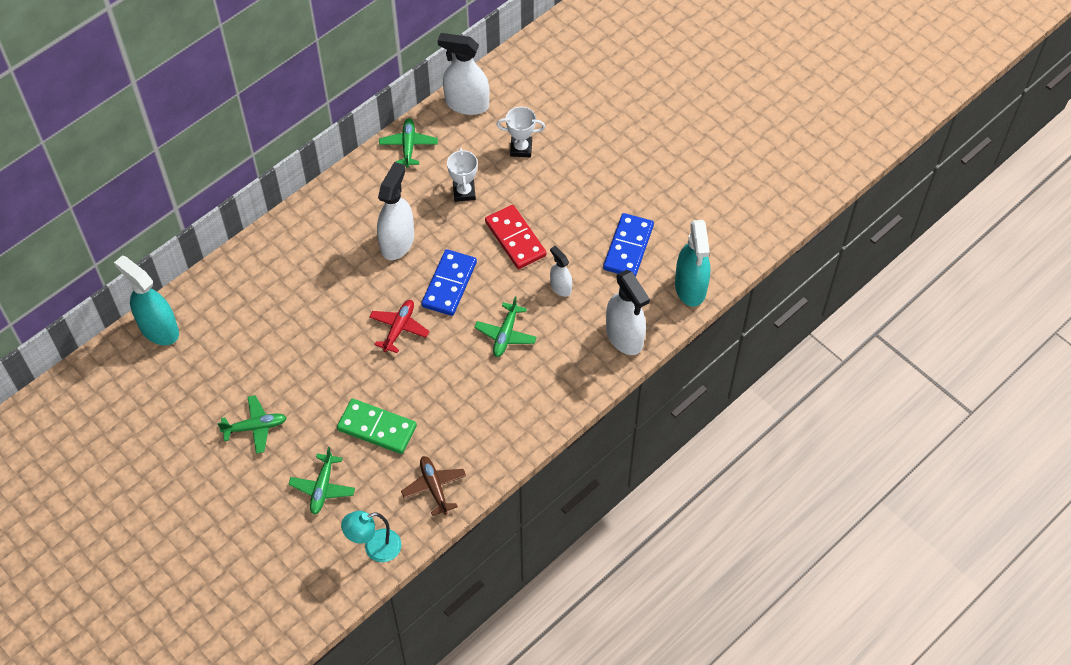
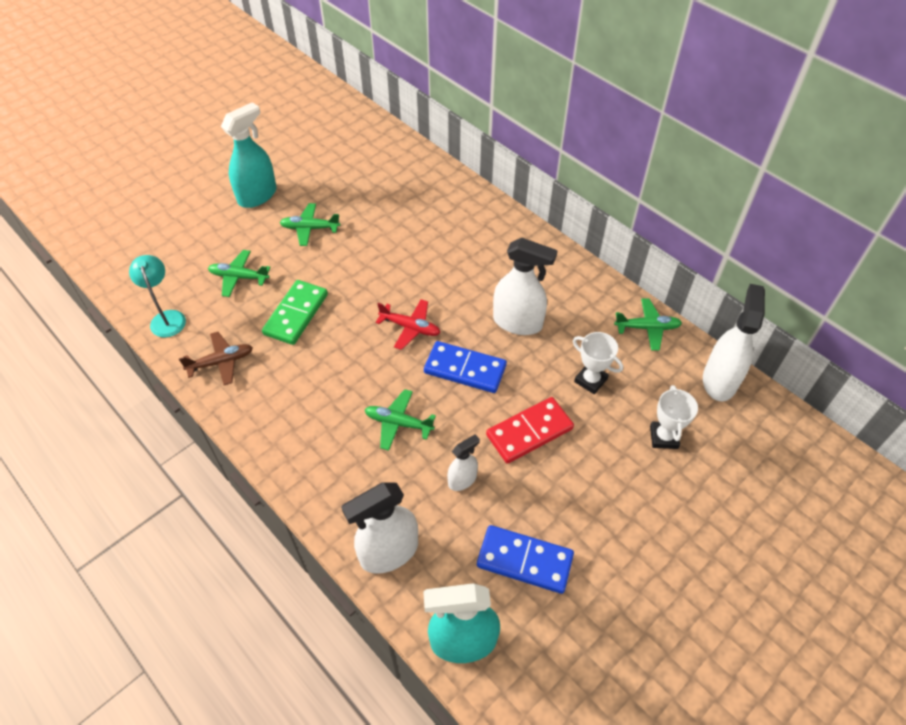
camera: 90 degrees right, 5 degrees down
turquoise spray bottle [114,255,179,345] -> turquoise spray bottle moved to [221,102,277,208]
green plane [218,395,287,454] -> green plane turned 105 degrees clockwise [280,203,340,246]
white trophy [447,148,478,202] -> white trophy turned 45 degrees clockwise [573,332,623,394]

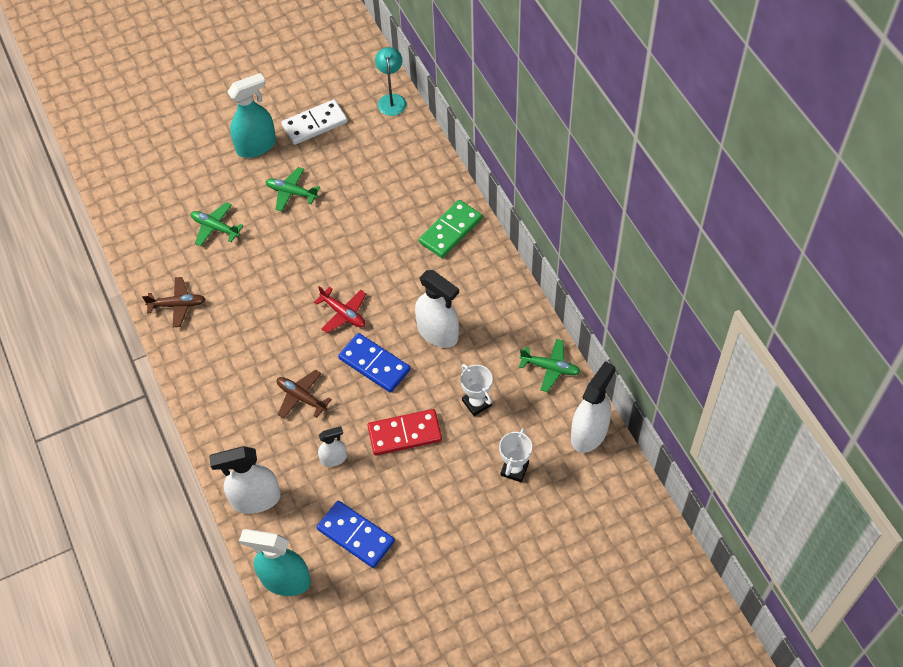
camera: 20 degrees right, 5 degrees up
turquoise lamp [129,255,186,337] -> turquoise lamp moved to [375,47,406,116]
green domino [262,280,328,345] -> green domino moved to [419,200,482,258]
green plane [365,389,436,451] -> brown plane [276,370,332,419]
none -> white domino [282,99,347,145]

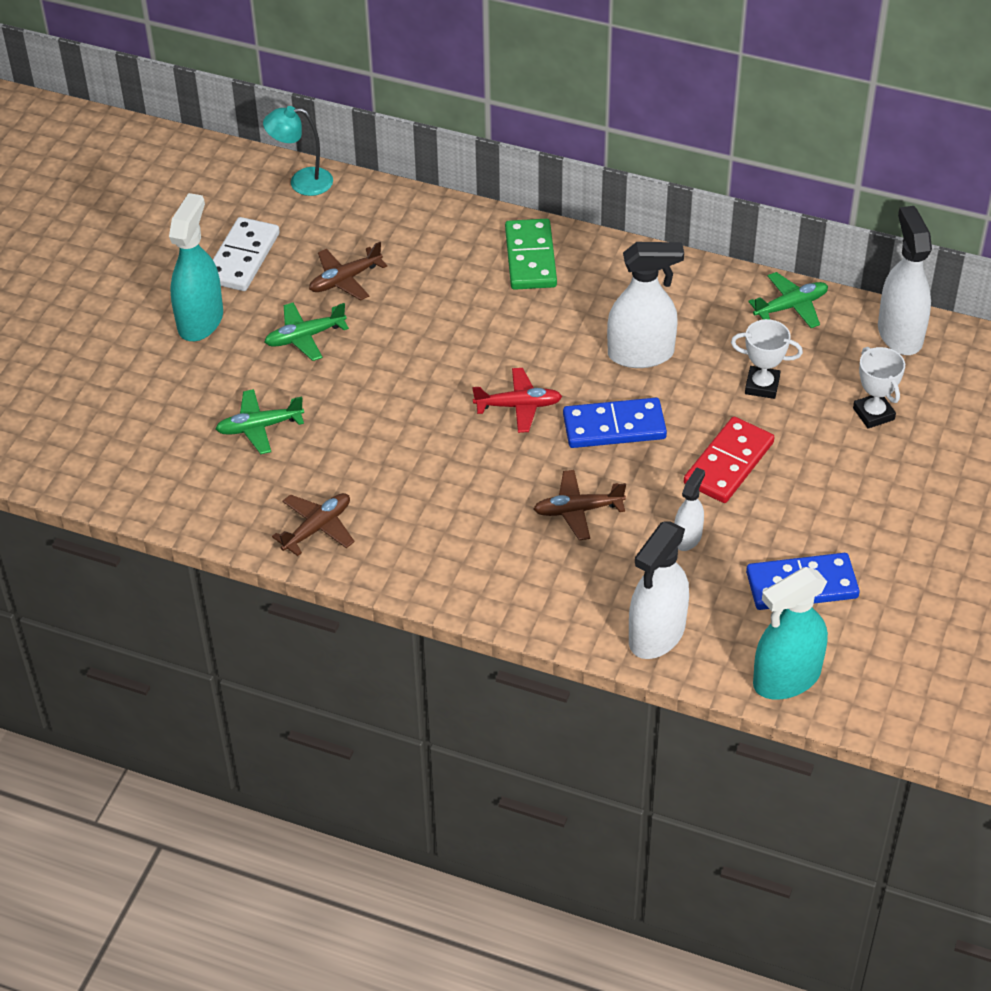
camera: 45 degrees left, 10 degrees down
turquoise lamp [375,47,406,116] -> turquoise lamp turned 45 degrees counterclockwise [263,106,333,196]
none -> brown plane [309,242,387,300]

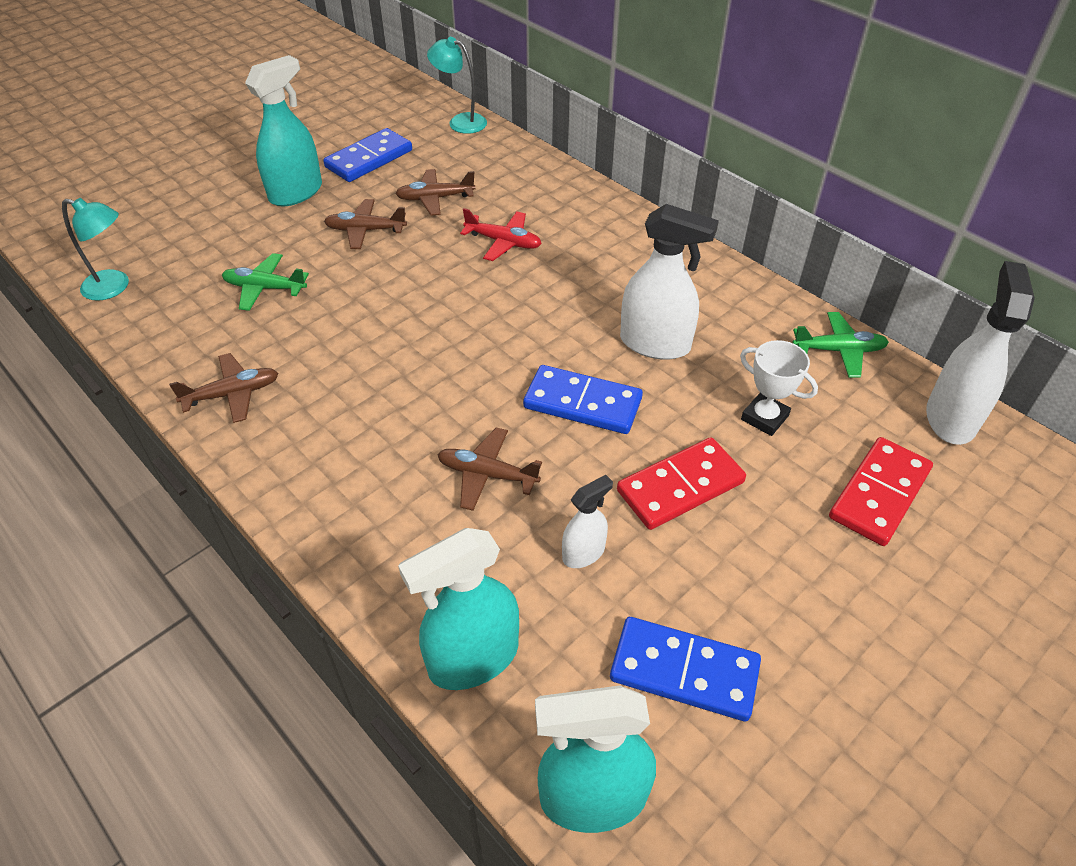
camera: 25 degrees right, 0 degrees up
white domino [213,217,280,291] -> blue domino [323,128,412,182]
green plane [265,303,349,361] -> brown plane [324,199,407,249]
red plane [472,368,562,433] -> red plane moved to [460,208,542,261]
green domino [505,219,557,290] -> none
white spray bottle [629,522,689,659] -> turquoise spray bottle [398,528,519,690]
white trophy [853,347,905,429] -> red domino [829,437,933,546]
none -> turquoise lamp [62,198,129,301]

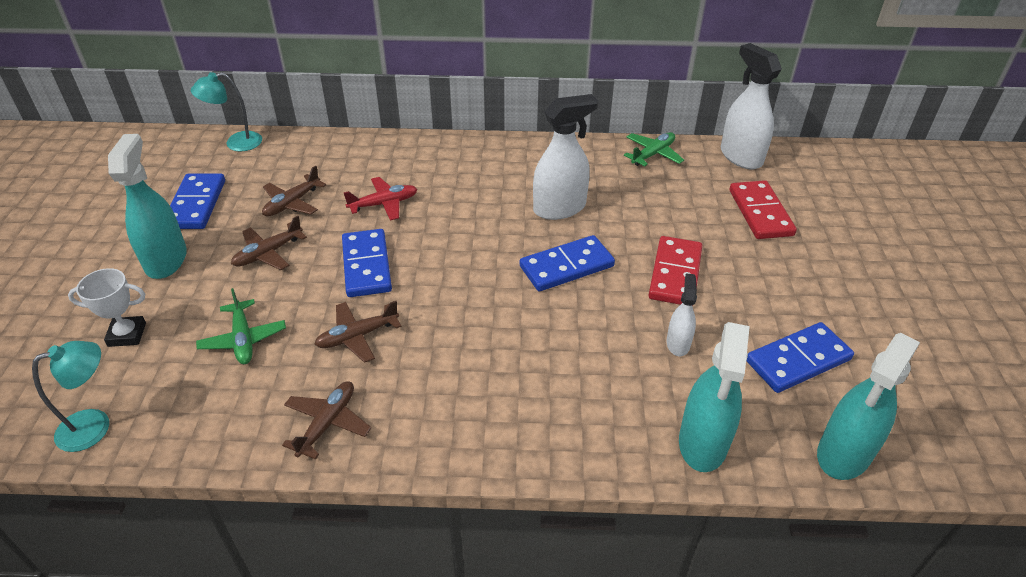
camera: 45 degrees left, 5 degrees down
green plane [222,253,309,311] -> green plane turned 75 degrees counterclockwise [196,288,286,364]
brown plane [437,427,542,511] -> brown plane moved to [314,301,402,363]
white trophy [740,340,818,436] -> white trophy moved to [68,268,146,347]
none -> blue domino [342,229,392,297]

